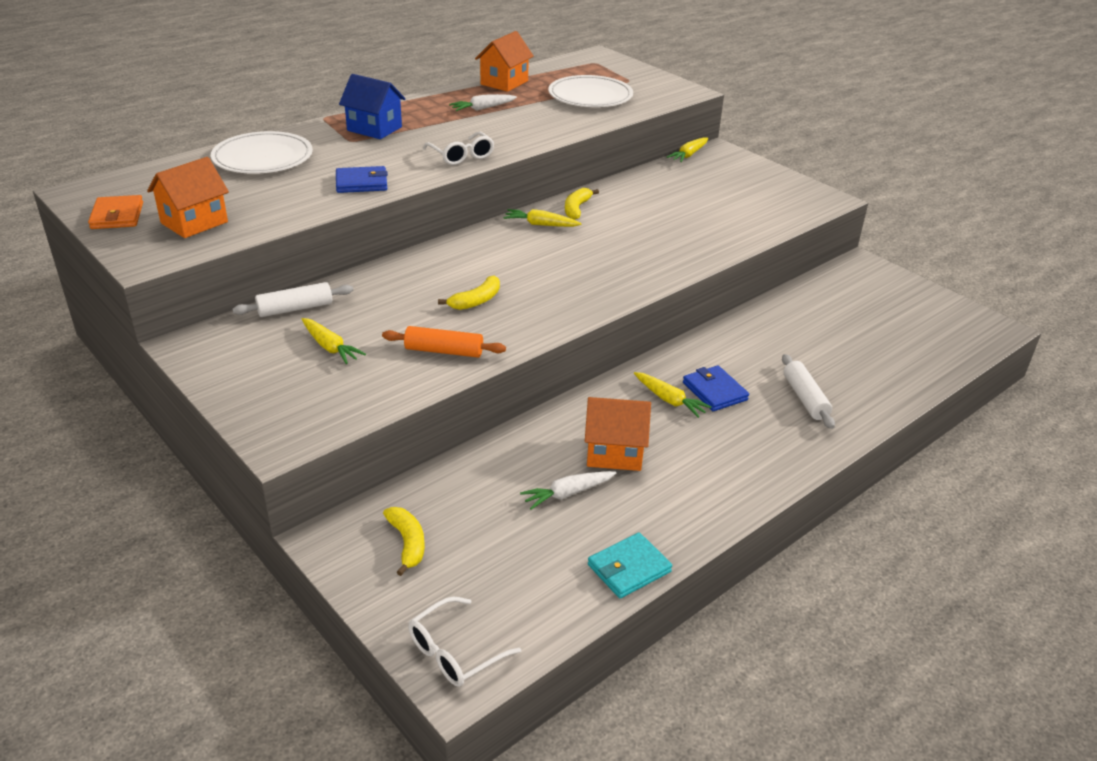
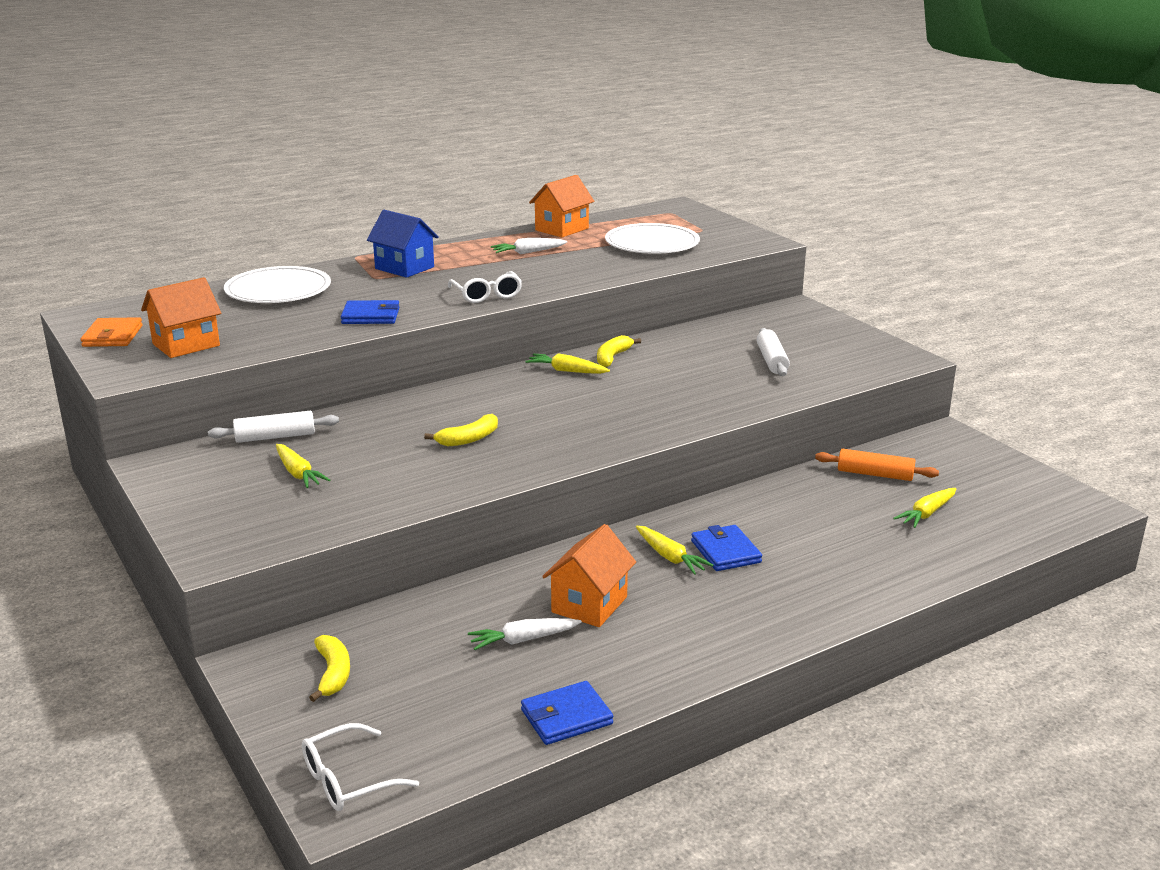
camera: 10 degrees right, 10 degrees down
orange rolling pin [382,326,506,358] -> orange rolling pin moved to [815,449,939,481]
orange house [585,397,651,471] -> orange house turned 75 degrees counterclockwise [542,524,636,627]
turquoise wallet [588,533,672,598] -> blue wallet [521,681,613,745]
yellow carrot [667,137,708,162] -> yellow carrot moved to [893,488,956,528]
white rolling pin [782,354,835,429] -> white rolling pin moved to [757,328,790,376]

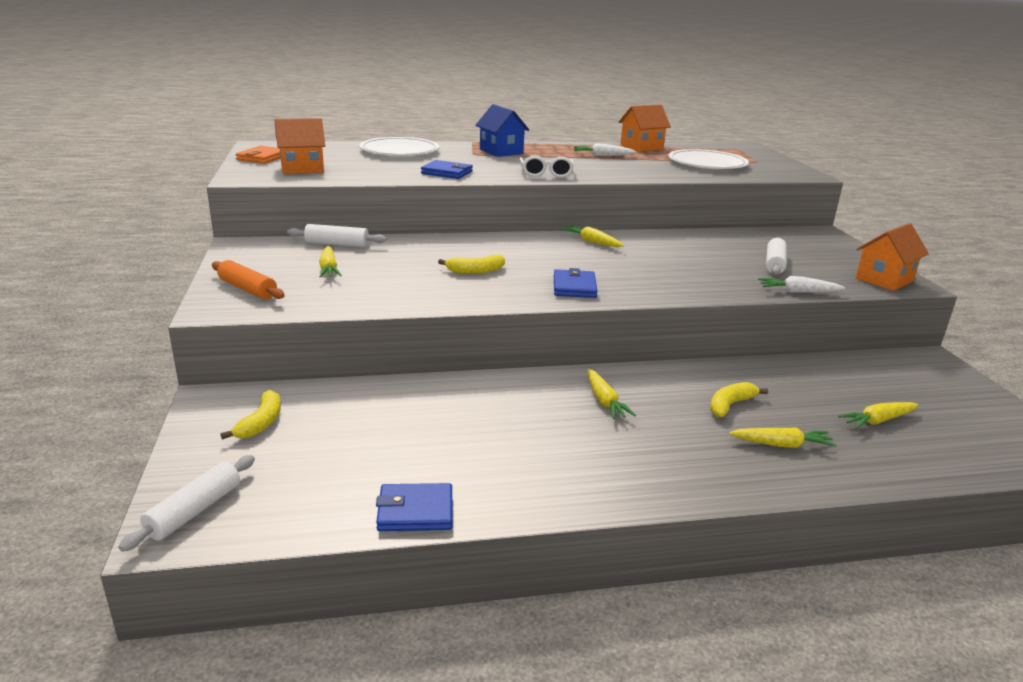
camera: 20 degrees right, 0 degrees up
white glasses [302,723,419,811] -> white rolling pin [118,455,255,552]
white carrot [468,618,582,650] -> white carrot moved to [758,276,845,293]
orange house [542,524,636,627] -> orange house moved to [856,223,929,291]
yellow banana [597,335,641,367] -> yellow banana moved to [710,382,768,417]
blue wallet [691,525,762,571] -> blue wallet moved to [554,268,598,298]
orange rolling pin [815,449,939,481] -> orange rolling pin moved to [212,260,285,300]
none -> yellow carrot [729,428,837,448]

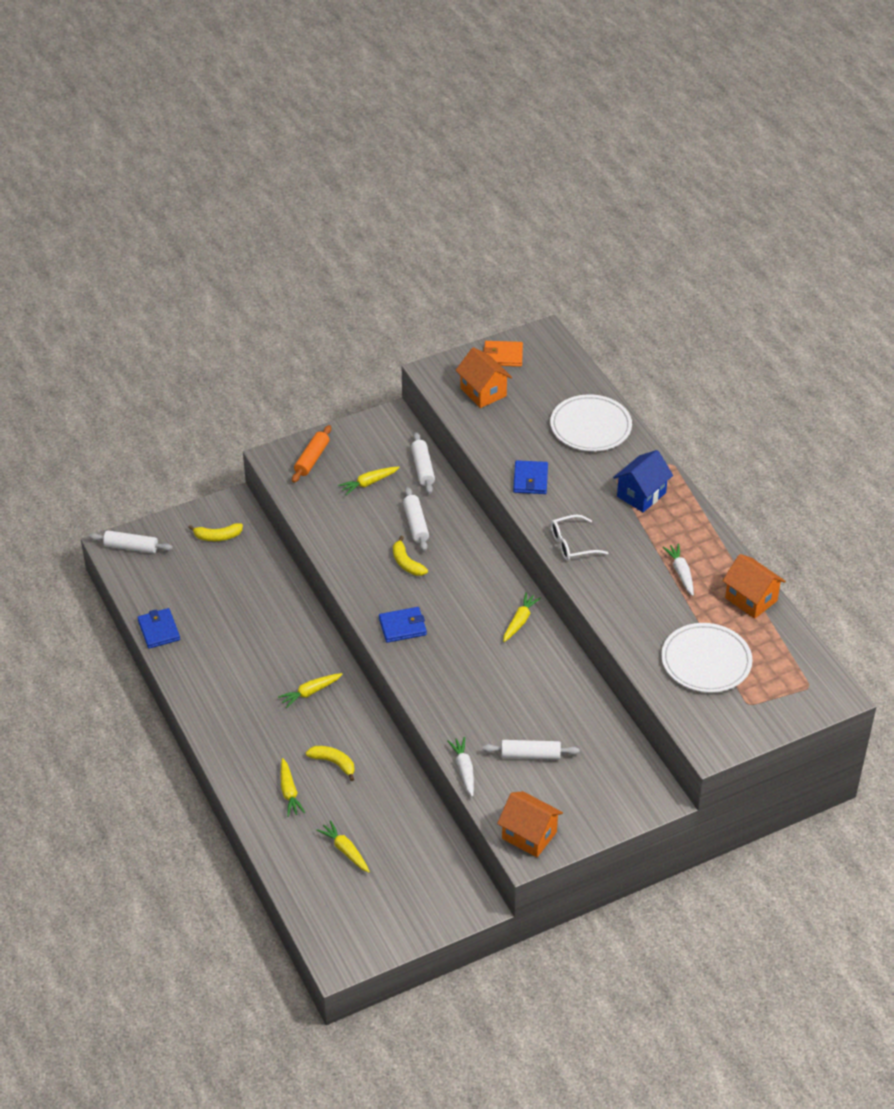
camera: 75 degrees right, 20 degrees up
none -> white rolling pin [403,487,429,551]

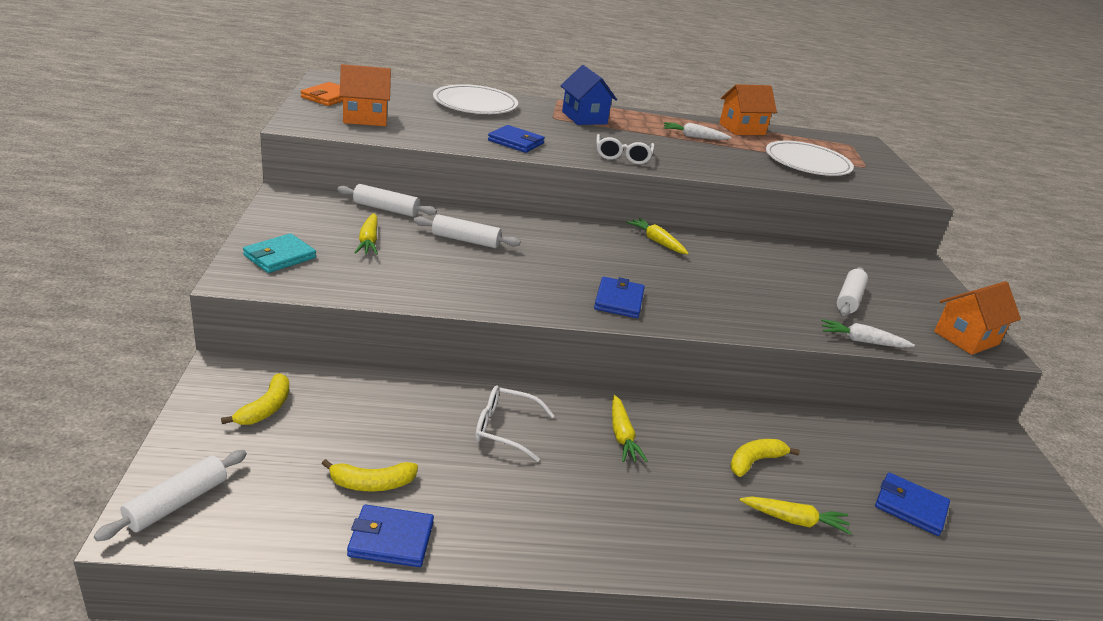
camera: 70 degrees left, 15 degrees down
orange rolling pin [292,425,331,483] -> turquoise wallet [243,233,316,273]
yellow carrot [316,820,370,873] -> blue wallet [875,473,950,536]
yellow banana [393,536,428,576] -> yellow banana moved to [322,459,418,492]
none -> white glasses [475,385,555,462]

